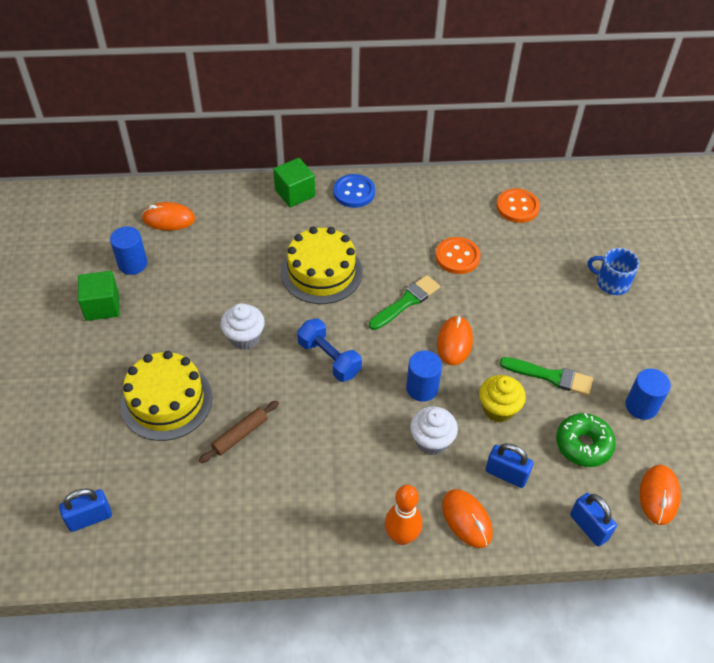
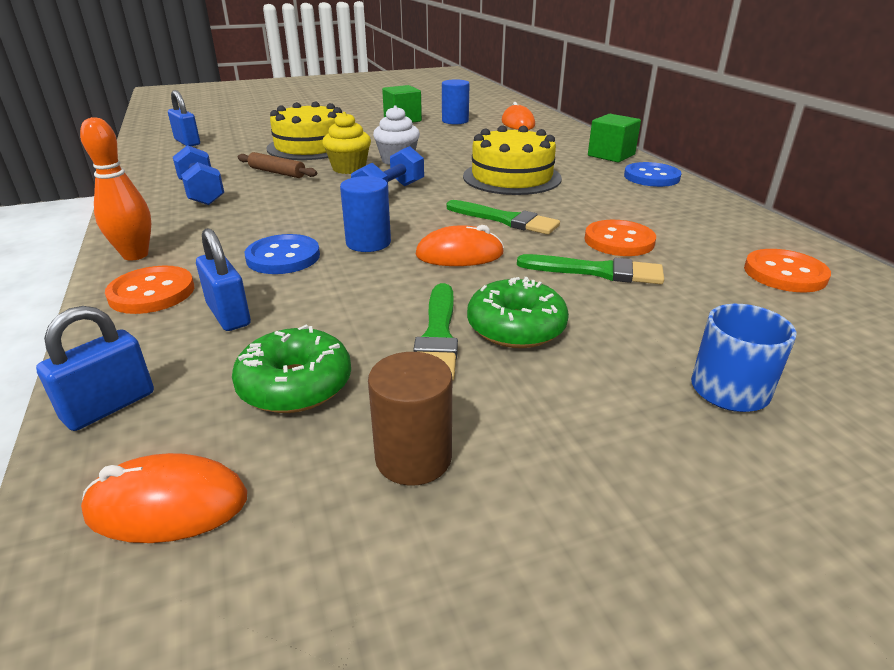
camera: 75 degrees right, 20 degrees down
white cupcake [410,406,458,455] -> blue button [244,234,320,274]
orange mouse [442,489,493,548] -> orange button [105,266,194,314]
yellow cupcake [479,375,526,423] -> yellow cupcake moved to [322,112,371,174]
blue padlock [486,443,533,488] -> blue padlock turned 45 degrees counterclockwise [196,228,251,331]
blue cylinder [625,369,671,420] -> brown cylinder [368,352,452,486]
none -> blue dumbbell [173,145,224,205]
none -> green donut [467,277,569,348]
none -> green brush [517,254,664,284]

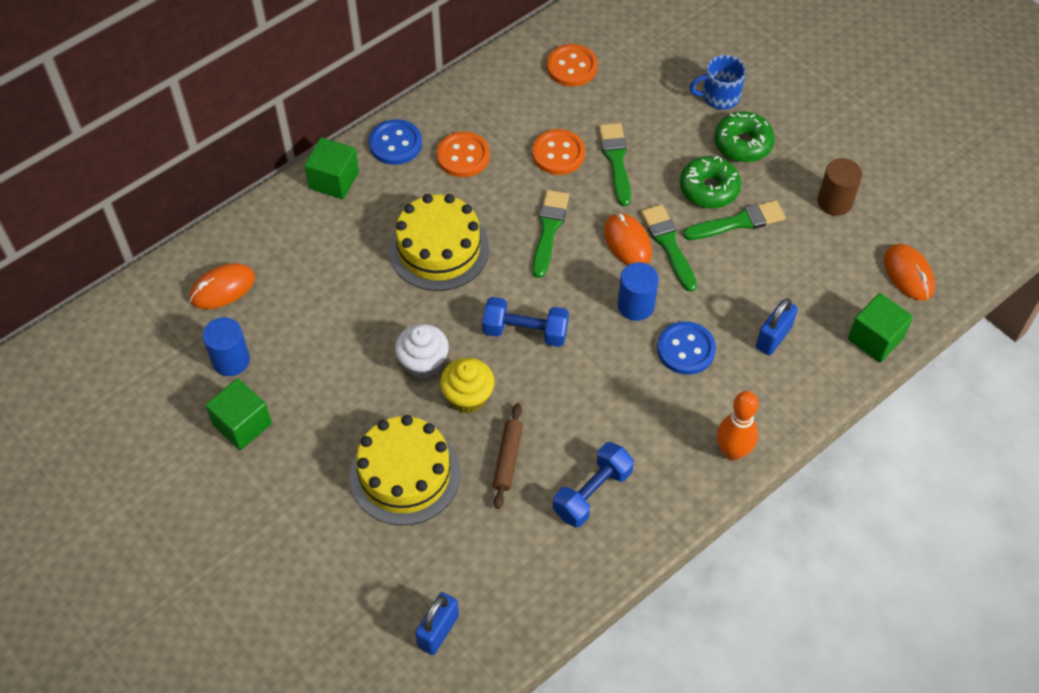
camera: 110 degrees left, 25 degrees up
blue padlock [36,306,154,431] -> green cube [848,293,913,362]
orange button [105,266,194,314] -> orange button moved to [437,131,490,177]
green donut [232,325,351,413] -> green donut moved to [714,111,775,162]
none -> green brush [641,204,697,292]

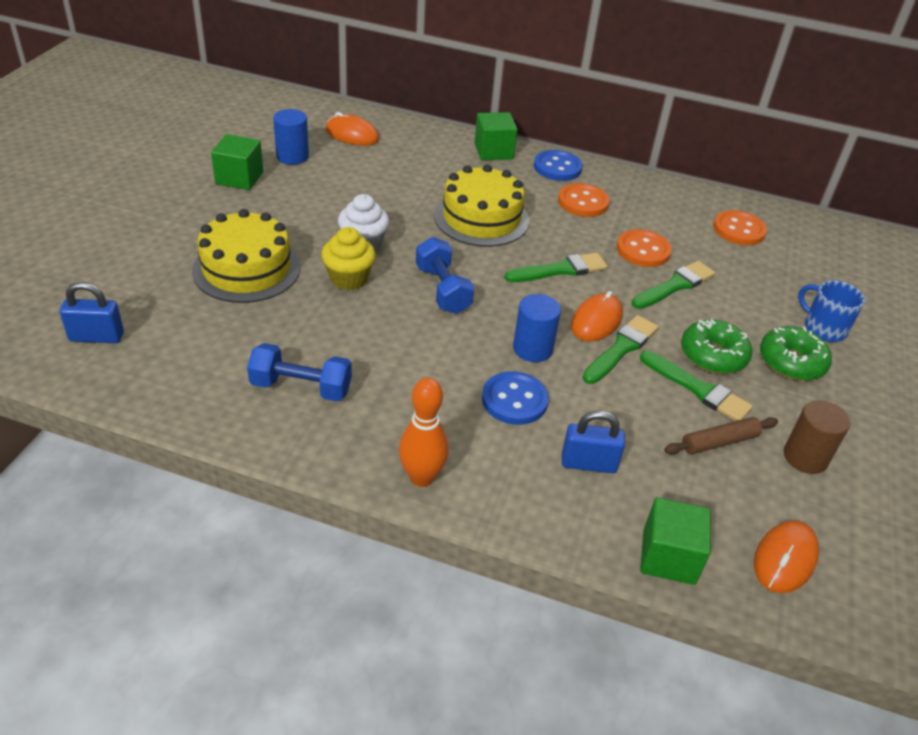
camera: 55 degrees right, 15 degrees down
brown rolling pin [493,403,523,509] -> brown rolling pin moved to [664,417,778,454]

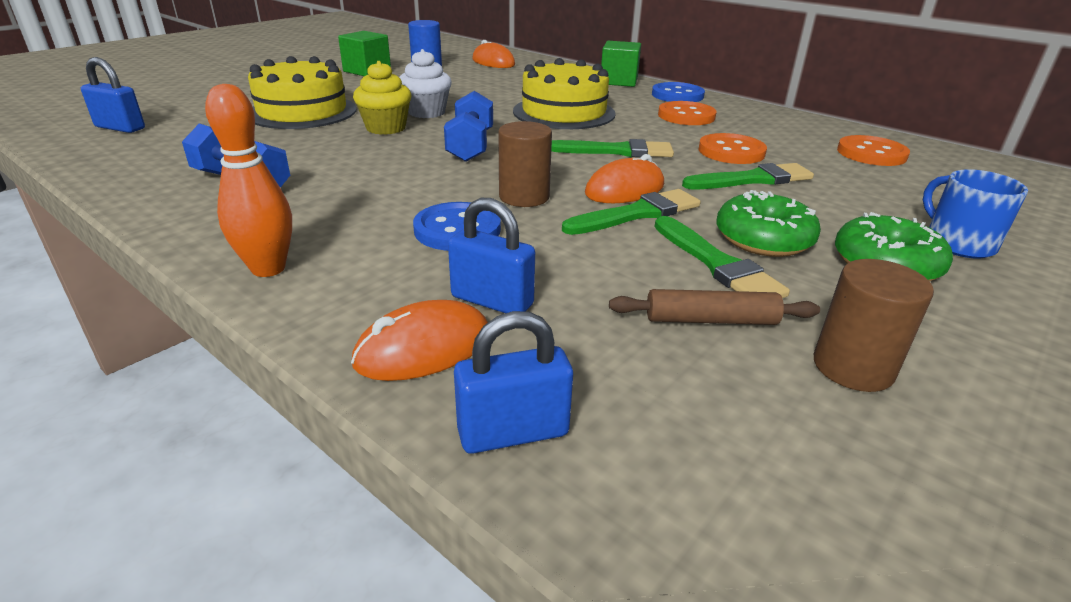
camera: 25 degrees right, 10 degrees down
blue cylinder [513,294,561,362] -> brown cylinder [498,121,552,207]
green cube [640,497,711,585] -> blue padlock [454,311,573,454]
orange mouse [754,521,819,593] -> orange mouse moved to [351,300,488,381]

